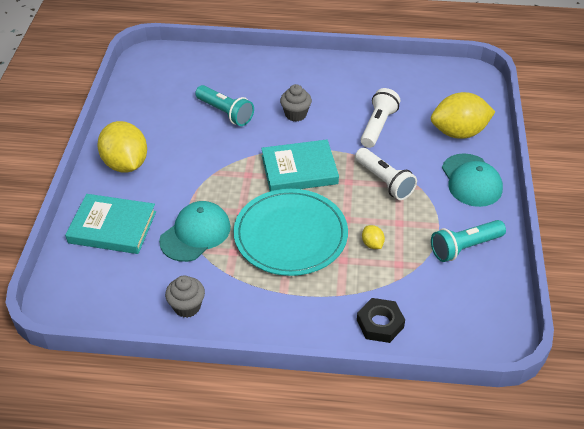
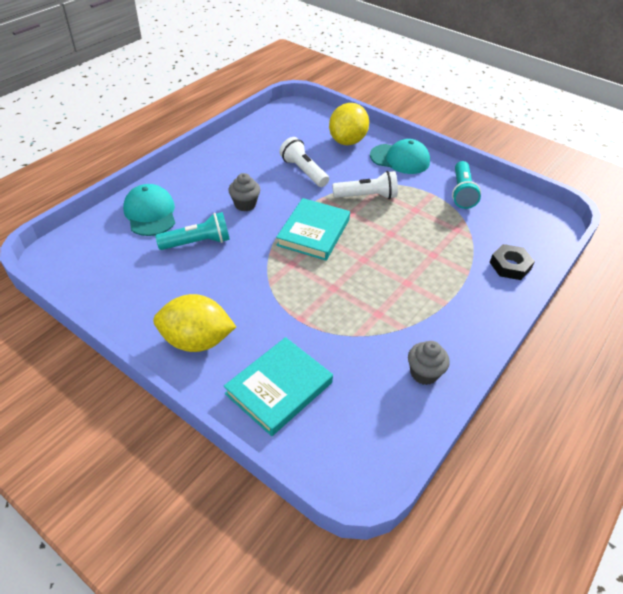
camera: 60 degrees left, 0 degrees up
turquoise cap [159,201,231,262] -> turquoise cap moved to [123,184,175,236]
turquoise plate [234,189,348,276] -> none
yellow lemon [362,225,385,249] -> none

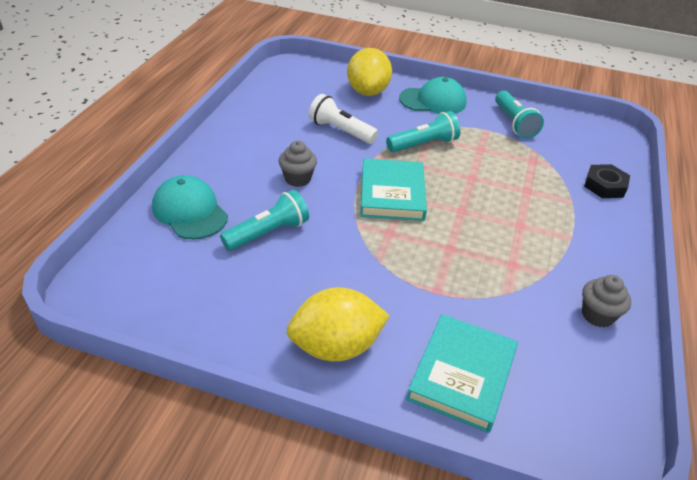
camera: 20 degrees left, 5 degrees down
white flashlight [332,171,398,199] -> turquoise flashlight [386,111,460,152]

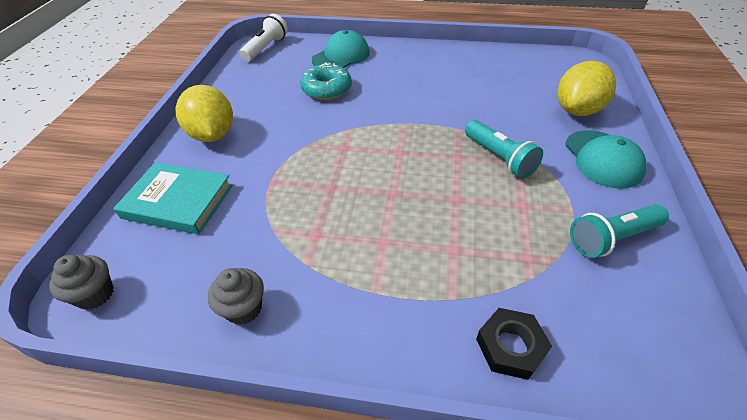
camera: 85 degrees right, 5 degrees up
turquoise flashlight [220,190,309,251] -> turquoise donut [300,63,352,100]
grey cupcake [279,141,317,187] -> grey cupcake moved to [49,255,114,310]
white flashlight [309,94,378,144] -> white flashlight moved to [239,14,288,62]
yellow lemon [347,48,392,96] -> yellow lemon turned 45 degrees counterclockwise [558,61,616,116]
turquoise book [360,158,427,221] -> none

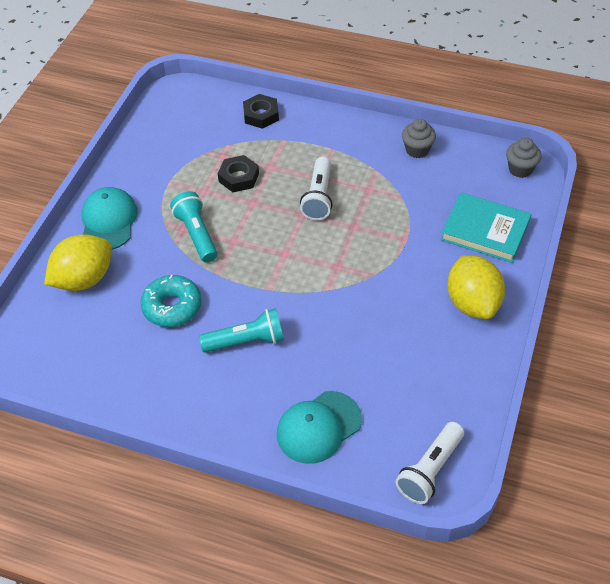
camera: 170 degrees left, 5 degrees up
turquoise donut [300,63,352,100] -> turquoise donut moved to [140,275,201,327]
turquoise flashlight [570,204,669,258] -> turquoise flashlight moved to [199,308,284,353]
none -> black nut [218,155,259,192]
none -> white flashlight [300,157,333,220]

